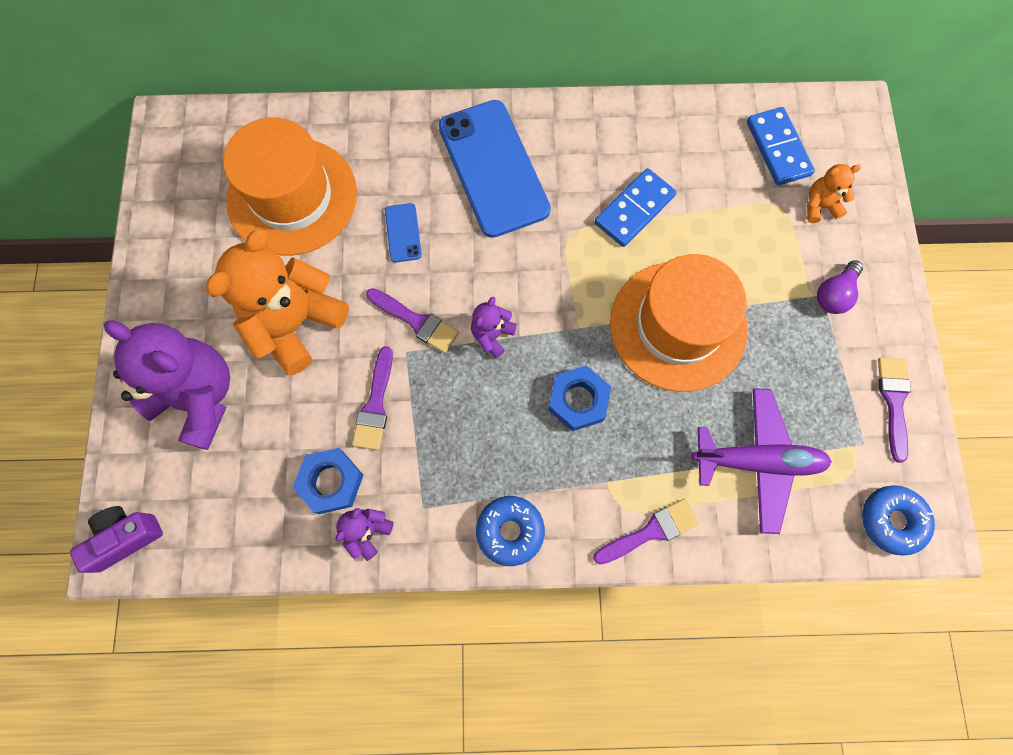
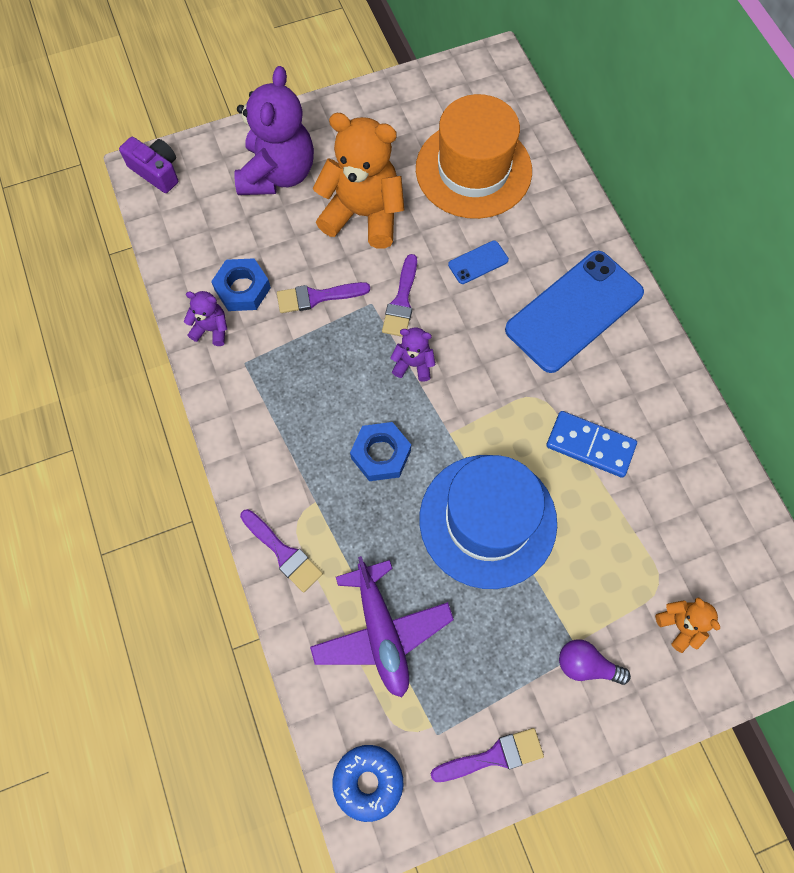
camera: 70 degrees right, 5 degrees down
blue donut [476,496,545,566] -> none
orange hat [610,254,748,392] -> blue hat [420,455,557,589]
blue domino [747,107,815,185] -> none

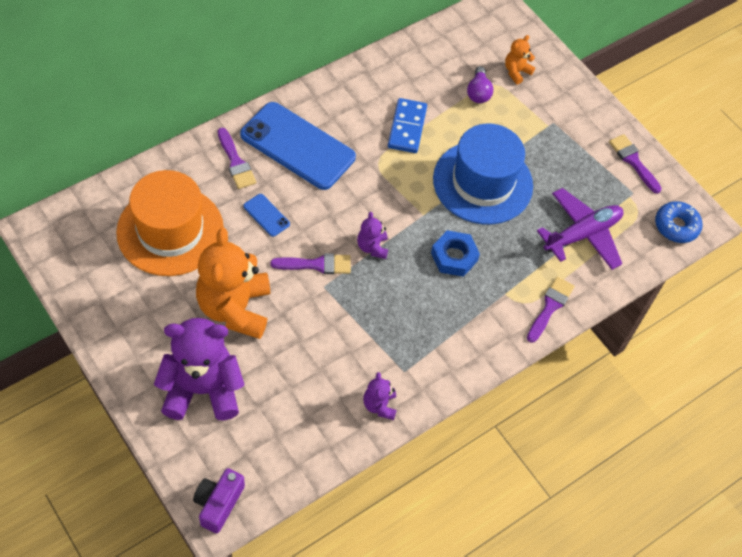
camera: 110 degrees left, 10 degrees down
blue nut [211,258,271,311] -> none
purple brush [277,282,370,313] -> purple brush moved to [218,128,256,189]
purple light bulb [559,639,631,685] -> purple light bulb moved to [467,66,493,103]

